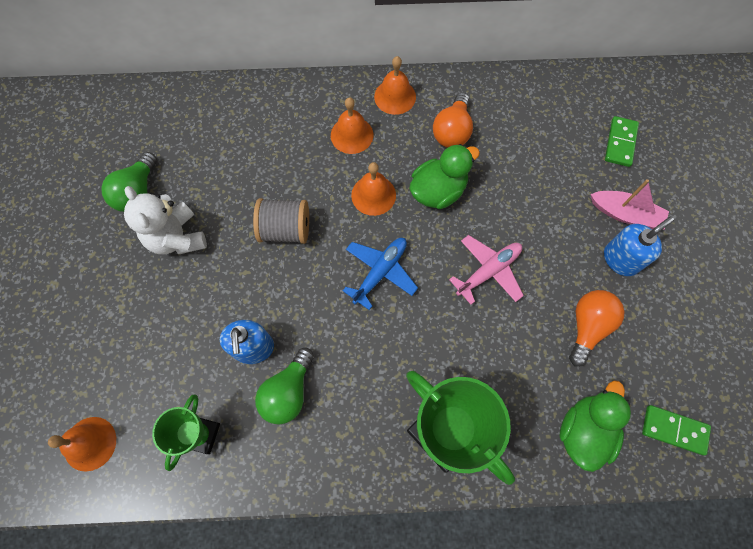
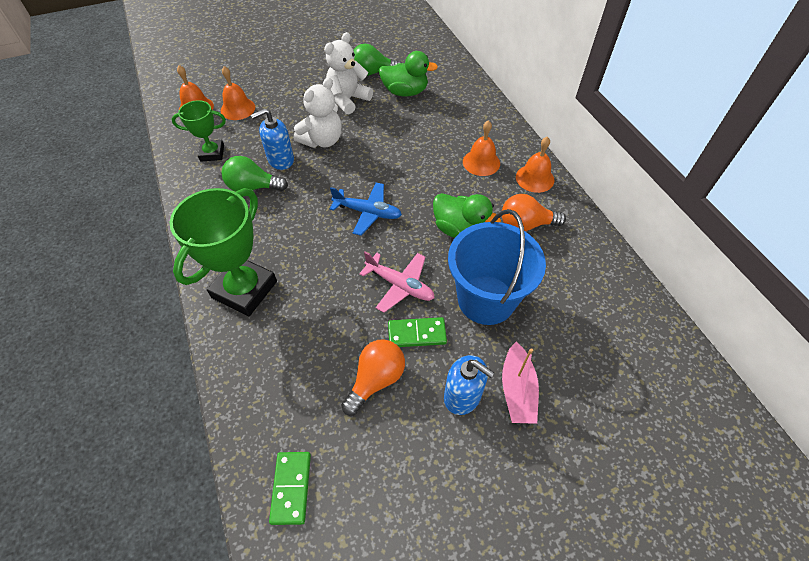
camera: 70 degrees right, 15 degrees down
grey spool [253,198,309,244] -> none
orange bell [351,162,396,216] -> orange bell moved to [221,66,255,120]
green duck [559,380,631,472] -> green duck moved to [379,51,438,96]
orange light bulb [569,290,624,367] -> orange light bulb turned 60 degrees counterclockwise [342,339,405,415]
green domino [605,116,639,167] -> green domino moved to [388,317,447,347]
none -> white teddy bear [294,78,342,148]
none -> blue bucket [448,209,546,325]

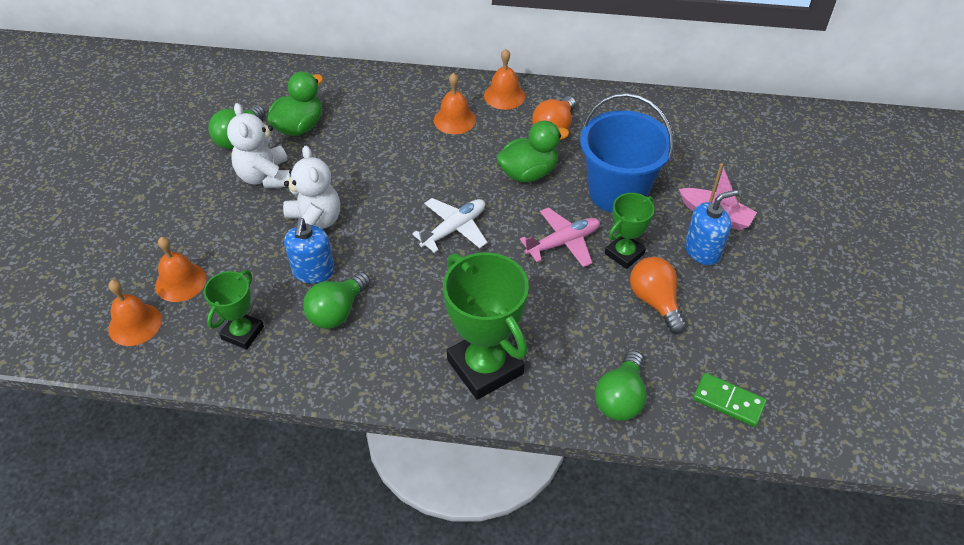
camera: 60 degrees left, 5 degrees down
blue plane [330,182,402,236] -> white plane [412,198,488,253]
green domino [388,317,447,347] -> green trophy [605,193,654,269]
none -> green light bulb [595,351,647,421]

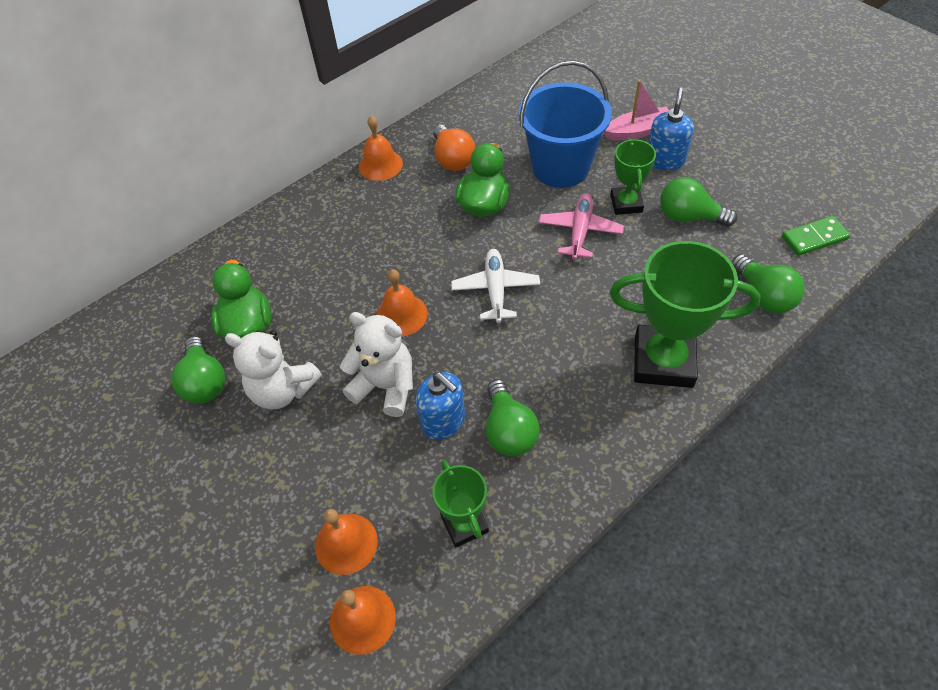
camera: 45 degrees left, 5 degrees up
orange bell [434,73,476,134] -> orange bell moved to [376,269,427,336]
orange light bulb [630,257,687,334] -> green light bulb [660,177,737,227]

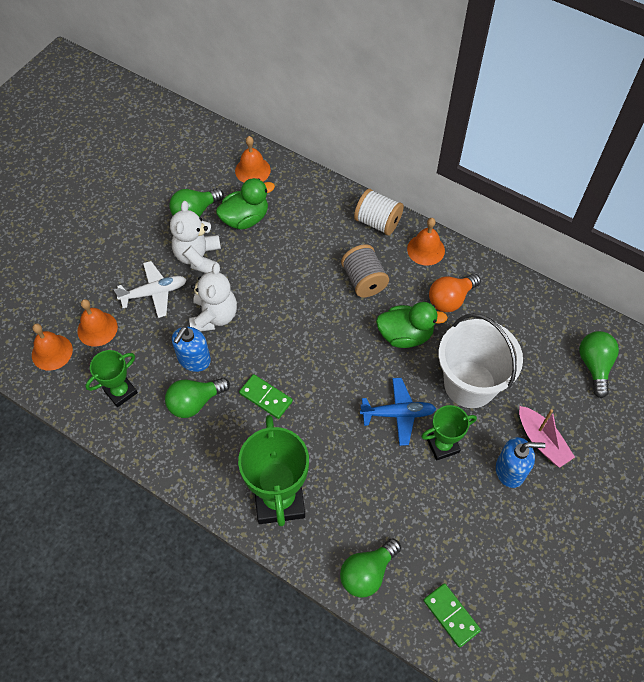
camera: 70 degrees right, 5 degrees up
orange bell [376,269,427,336] -> orange bell moved to [235,136,271,183]
white plane [451,249,540,323] -> white plane moved to [114,261,187,318]
blue bucket [519,60,612,188] -> white bucket [438,313,523,408]
pink plane [539,193,624,260] -> blue plane [360,378,436,446]
green light bulb [660,177,737,227] -> green light bulb moved to [579,331,619,398]
none -> green domino [239,374,293,419]
none -> grey spool [341,244,389,297]
none -> white spool [354,189,404,235]

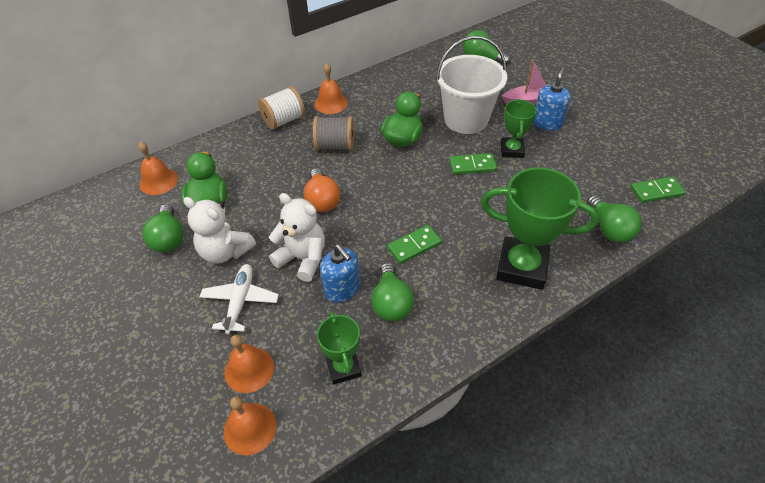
camera: 65 degrees left, 10 degrees down
blue plane [360,378,436,446] -> green domino [449,153,498,175]
orange light bulb [429,274,481,312] -> orange light bulb moved to [304,168,340,212]

